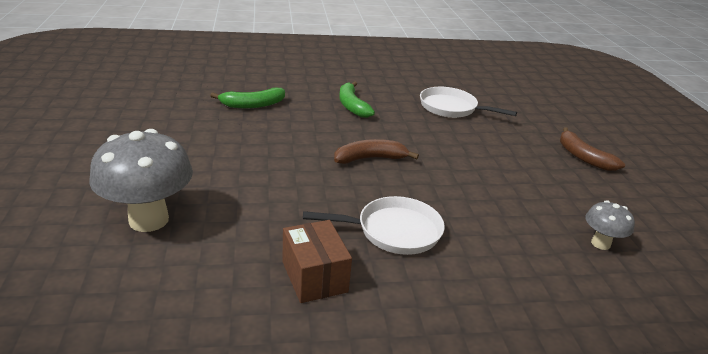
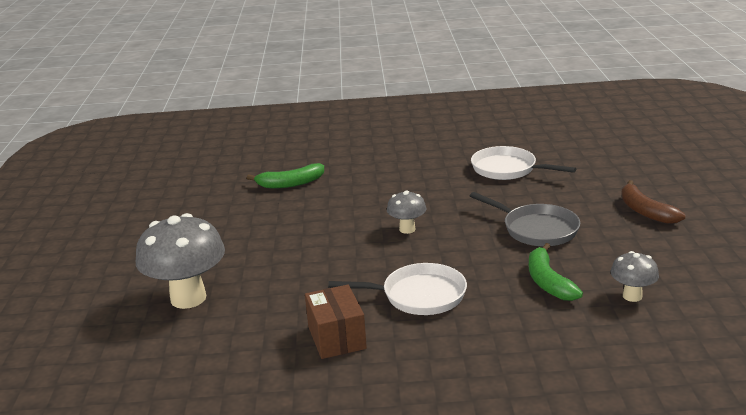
camera: 10 degrees right, 5 degrees down
brown banana [334,139,419,164] -> grey mushroom [387,190,426,234]
green banana [339,81,375,118] -> green banana moved to [529,243,583,301]
none -> grey pan [470,192,580,246]

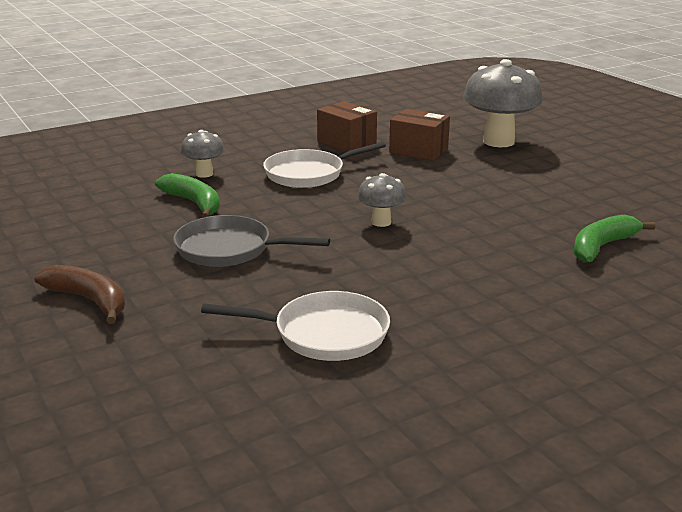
camera: 150 degrees right, 0 degrees up
grey mushroom [610,251,659,302] -> grey mushroom moved to [181,130,225,178]
none -> brown box [389,109,450,161]

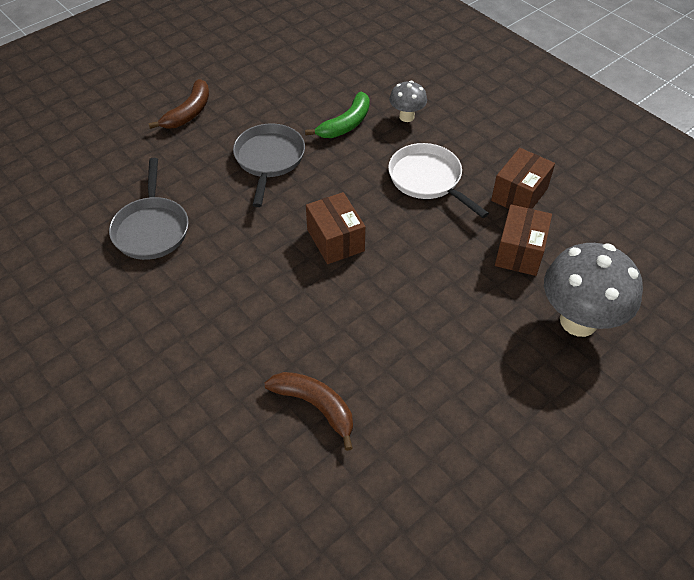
camera: 80 degrees right, 25 degrees up
white pan [201,291,390,361] -> grey pan [109,158,189,260]
grey mushroom [358,173,407,227] -> brown box [306,192,366,264]
green banana [574,215,656,263] -> brown banana [264,372,353,451]

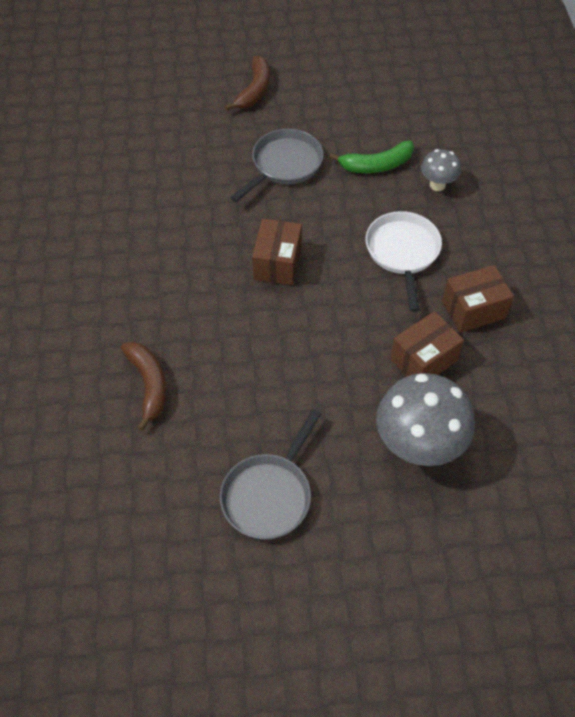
camera: 35 degrees right, 5 degrees up
grey pan [109,158,189,260] -> grey pan moved to [220,409,321,540]
brown banana [148,79,209,129] -> brown banana turned 45 degrees counterclockwise [225,56,270,111]

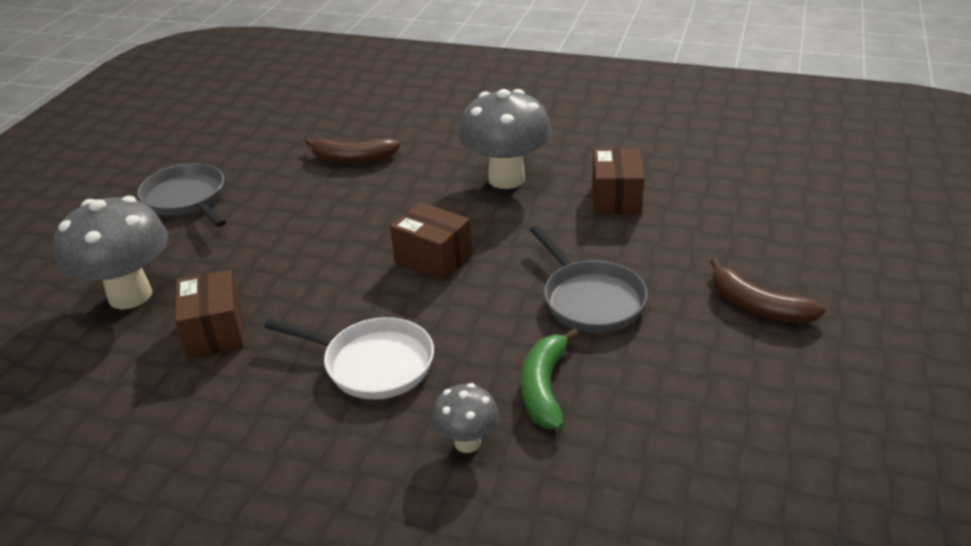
camera: 115 degrees right, 20 degrees down
brown box [442,265,514,333] -> brown box moved to [592,148,644,214]
none -> grey mushroom [459,89,552,189]

